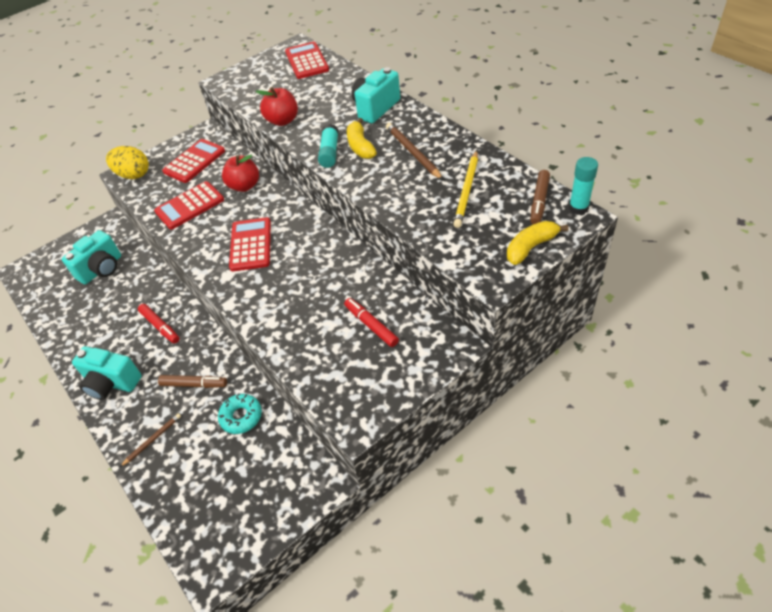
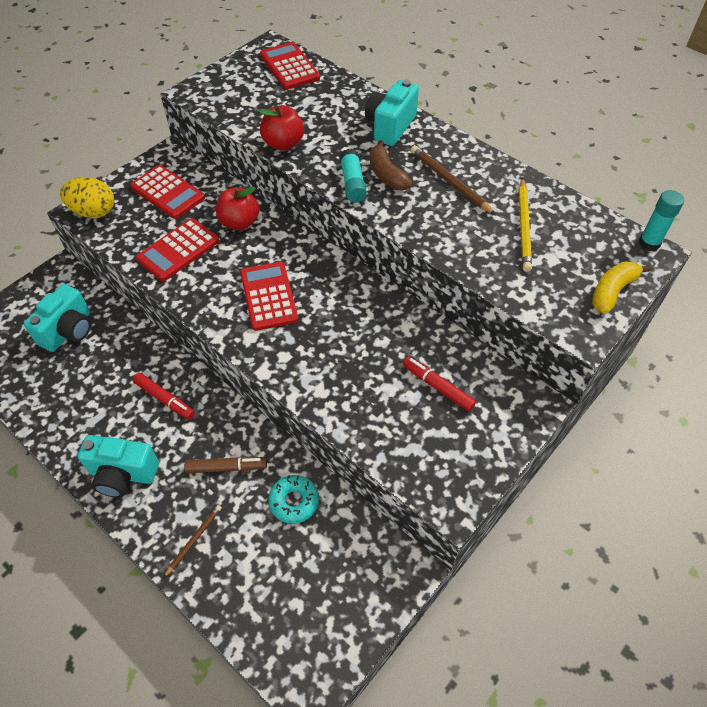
camera: 15 degrees left, 5 degrees up
red calculator [162,139,225,183] -> red calculator turned 105 degrees clockwise [130,165,205,219]
yellow banana [347,118,377,159] -> brown banana [370,140,412,190]
brown marker [530,170,550,224] -> none

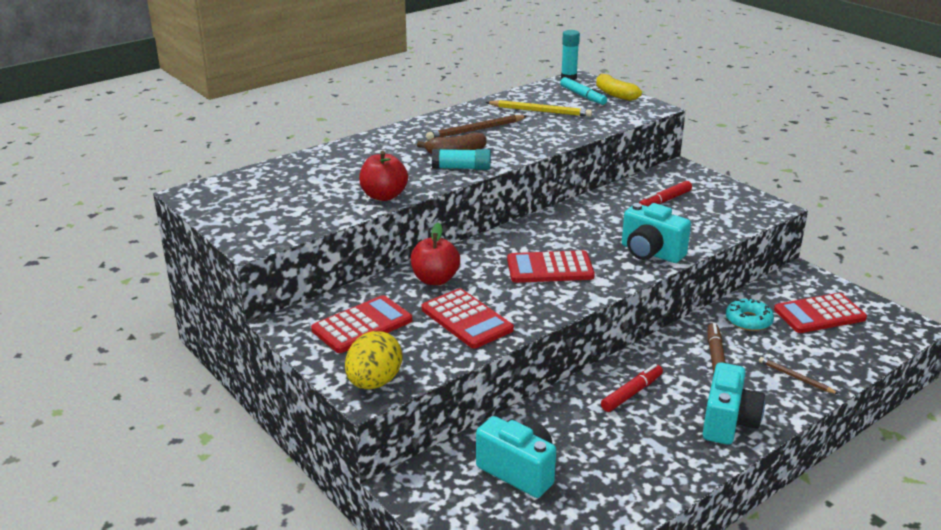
camera: 80 degrees left, 25 degrees down
red calculator [260,42,320,90] -> red calculator moved to [774,293,867,333]
turquoise camera [365,79,419,146] -> turquoise camera moved to [622,203,691,263]
none -> turquoise marker [560,77,607,105]

